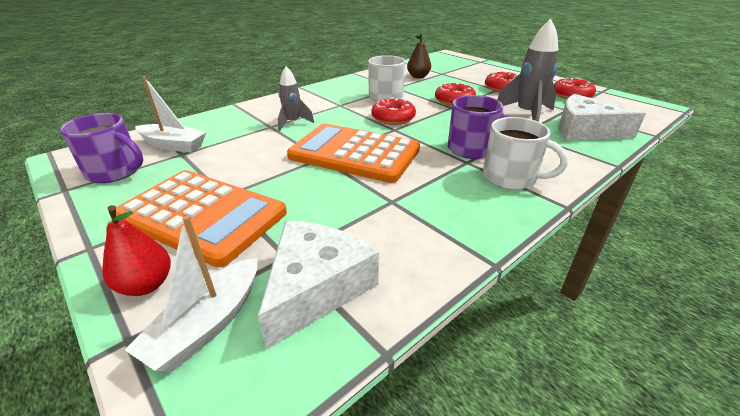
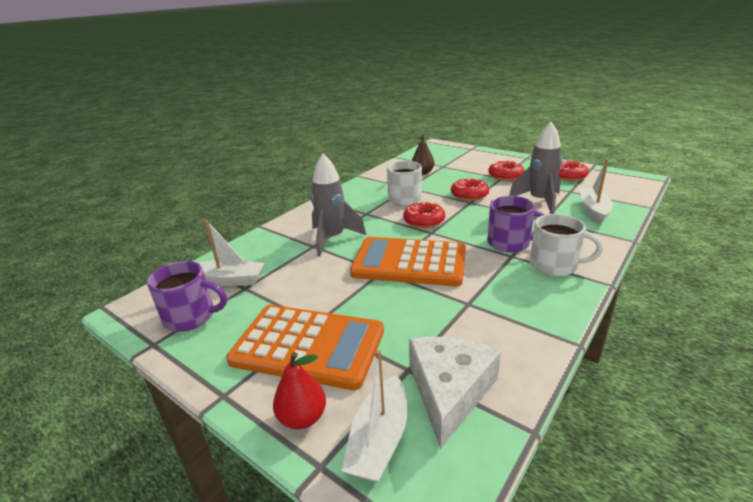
camera: 10 degrees left, 5 degrees down
grey rocket [278,67,314,131] -> grey rocket [310,154,366,256], size x1.64
white cheese [559,94,646,140] -> white boat [580,159,613,224]

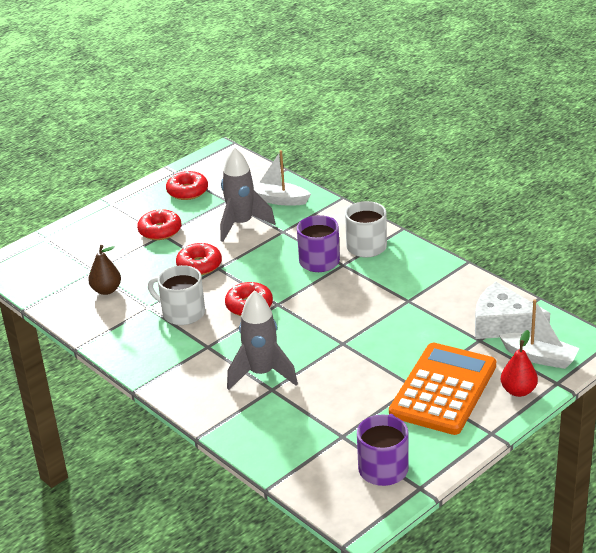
camera: 80 degrees left, 5 degrees up
white boat [199,220,265,286] -> none
orange calculator [350,237,466,286] -> none

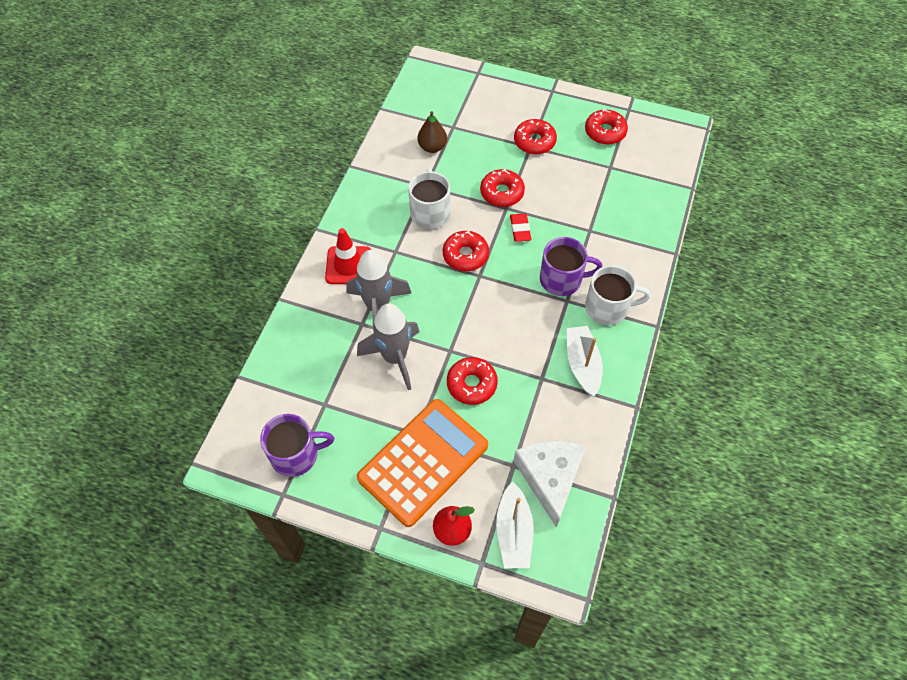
camera: 60 degrees right, 25 degrees up
grey rocket [220,147,276,242] -> grey rocket moved to [357,303,419,390]
white boat [252,150,311,205] -> white boat moved to [566,326,603,397]
orange calculator [389,343,496,435] -> orange calculator turned 45 degrees counterclockwise [357,399,488,527]
none -> red traffic cone [325,228,371,284]
none -> red donut [447,357,498,405]
none -> red eraser [510,213,531,242]

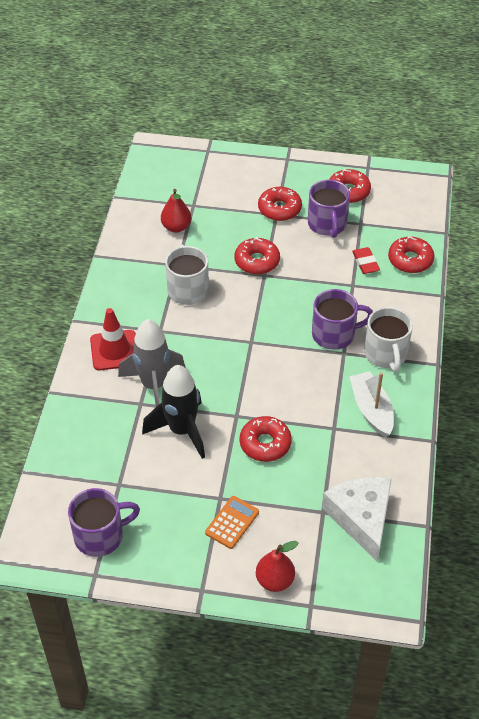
camera: 10 degrees left, 10 degrees down
grey rocket [357,303,419,390] -> black rocket [142,365,205,459]
orange calculator [357,399,488,527] -> orange calculator [205,496,259,549], size x0.43
brown pear [417,111,447,153] -> red pear [161,189,191,233]
red donut [443,230,489,271] -> red donut moved to [388,236,434,273]
white boat [496,481,533,568] -> none
red eraser [510,213,531,242] -> red eraser moved to [352,247,380,274]
white mug [585,265,651,325] -> white mug turned 90 degrees clockwise [364,307,413,372]
none -> purple mug [308,180,350,238]

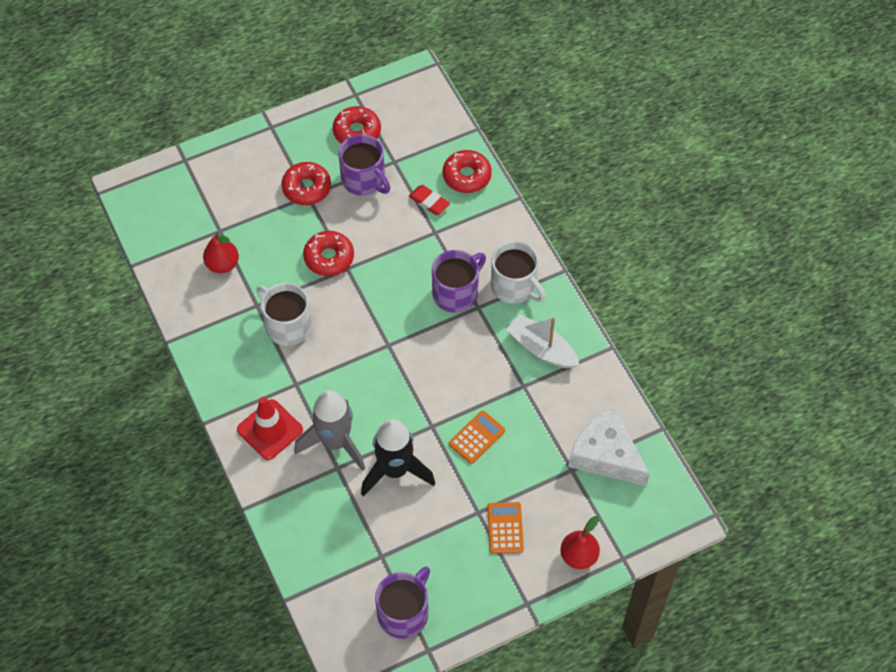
camera: 35 degrees left, 10 degrees up
red donut [240,416,292,462] -> orange calculator [449,411,505,464]

